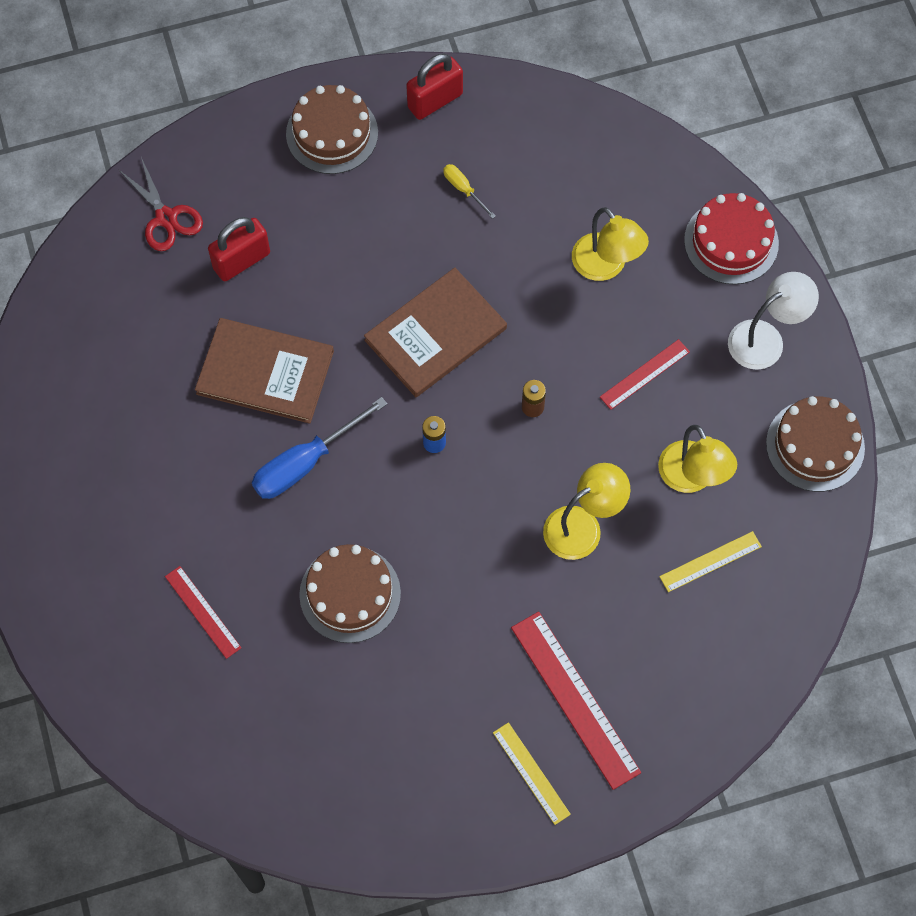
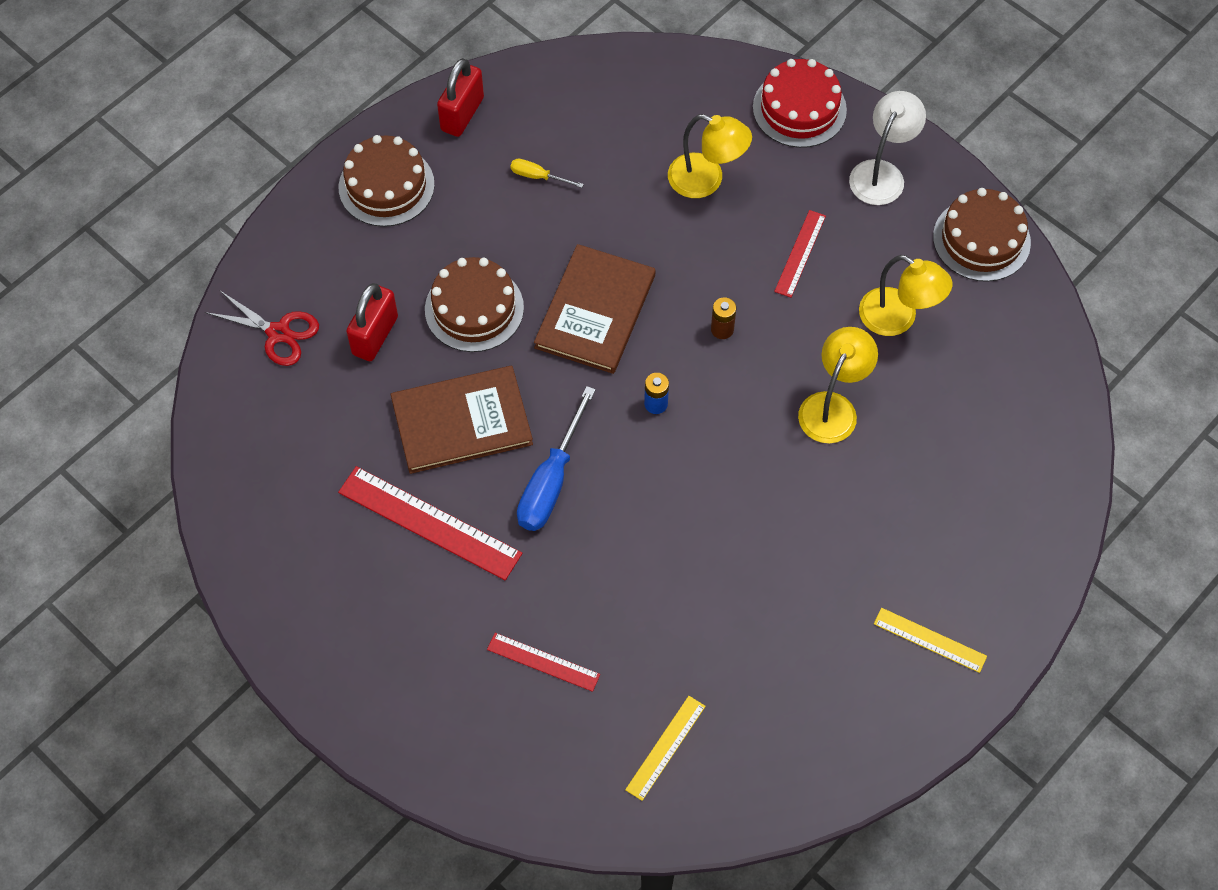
camera: 30 degrees left, 5 degrees down
brown cake [299,544,401,643] -> brown cake moved to [425,257,524,352]
red ruler [511,611,641,790] -> red ruler moved to [338,466,522,580]
yellow ruler [660,531,762,592] -> yellow ruler moved to [625,696,706,801]

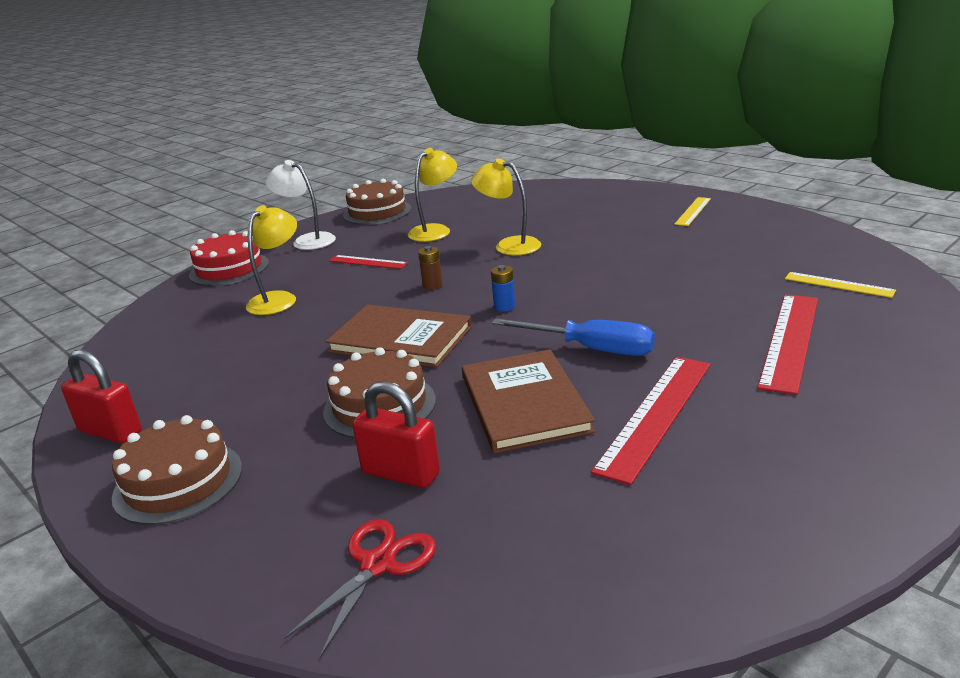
camera: 85 degrees left, 35 degrees down
red ruler [487,633,600,692] -> red ruler [758,294,818,395], size x1.76
yellow screwdriver [511,159,584,188] -> none

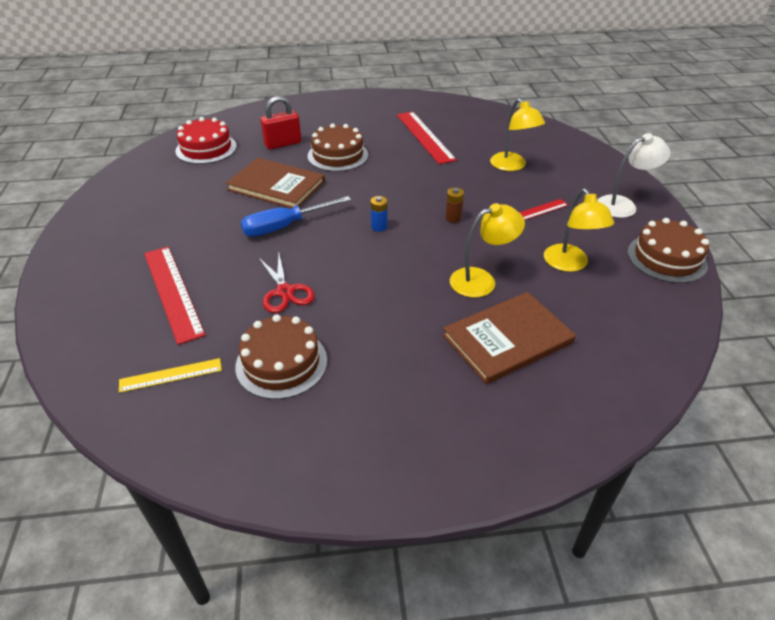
camera: 125 degrees right, 15 degrees up
red padlock [61,350,142,444] -> none
brown cake [112,415,242,525] -> brown cake moved to [235,314,327,399]
red cake [189,230,269,286] -> red cake moved to [175,117,237,164]
red scissors [284,519,436,658] -> red scissors moved to [258,254,315,313]
brown book [326,304,472,367] -> brown book moved to [443,292,576,384]
red ruler [591,357,711,485] -> red ruler moved to [397,112,457,164]
yellow ruler [674,197,711,226] -> none

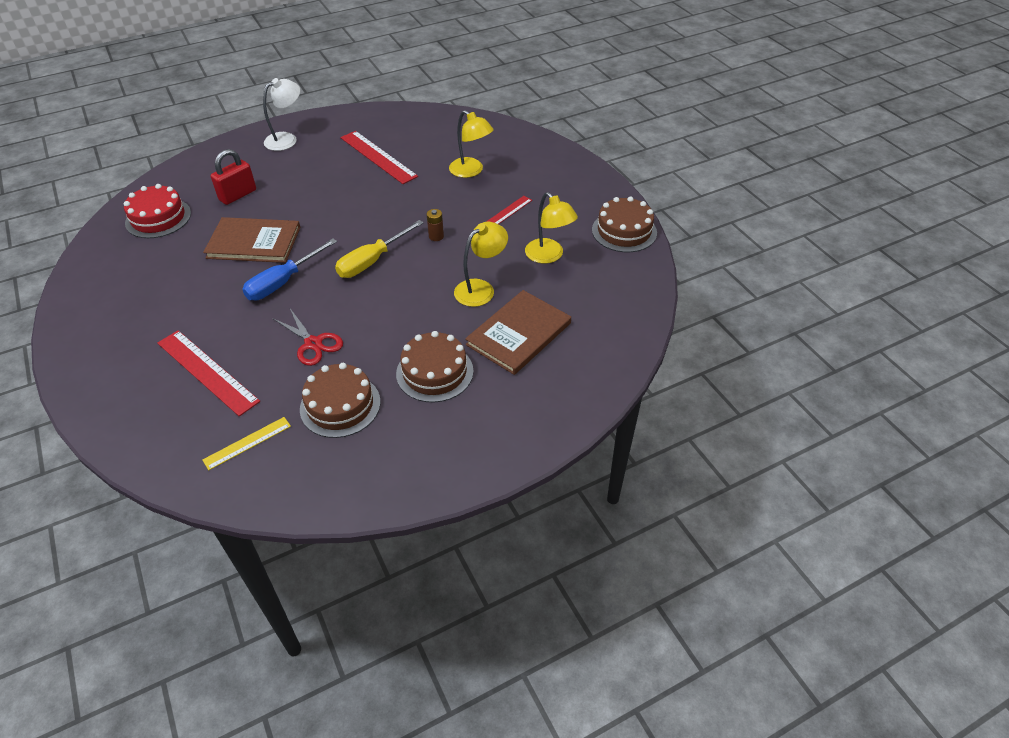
camera: 20 degrees left, 5 degrees up
brown cake [308,123,368,171] -> brown cake moved to [396,331,474,403]
blue battery [370,196,387,232] -> yellow screwdriver [335,220,424,278]
white lamp [597,133,670,218] -> white lamp moved to [263,78,300,151]

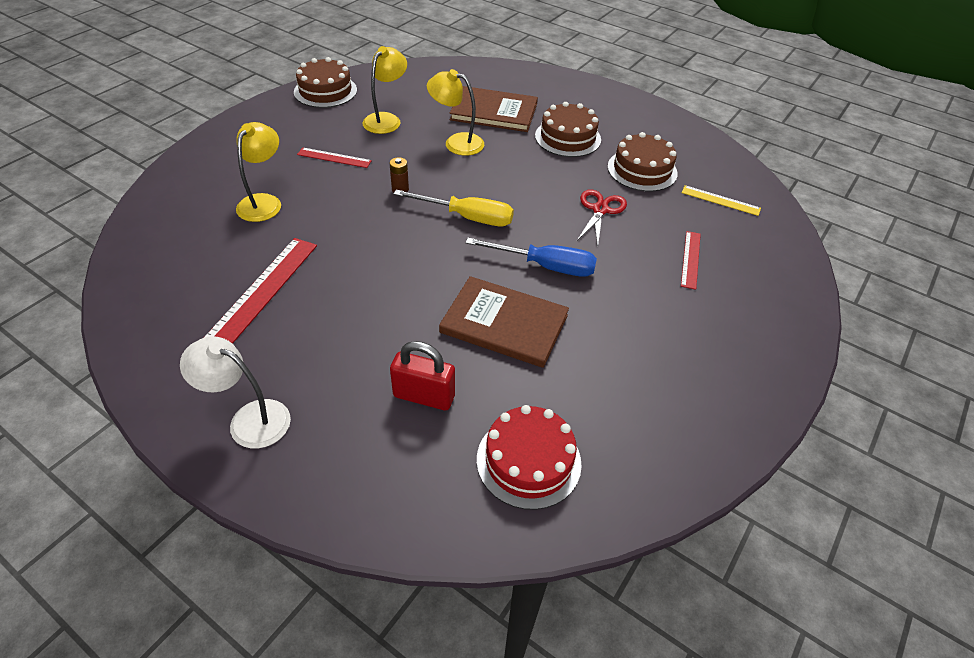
camera: 120 degrees left, 0 degrees up
red ruler [158,330,260,416] -> red ruler [681,231,701,290], size x0.57
brown book [203,217,300,263] -> brown book turned 45 degrees counterclockwise [439,276,569,368]

